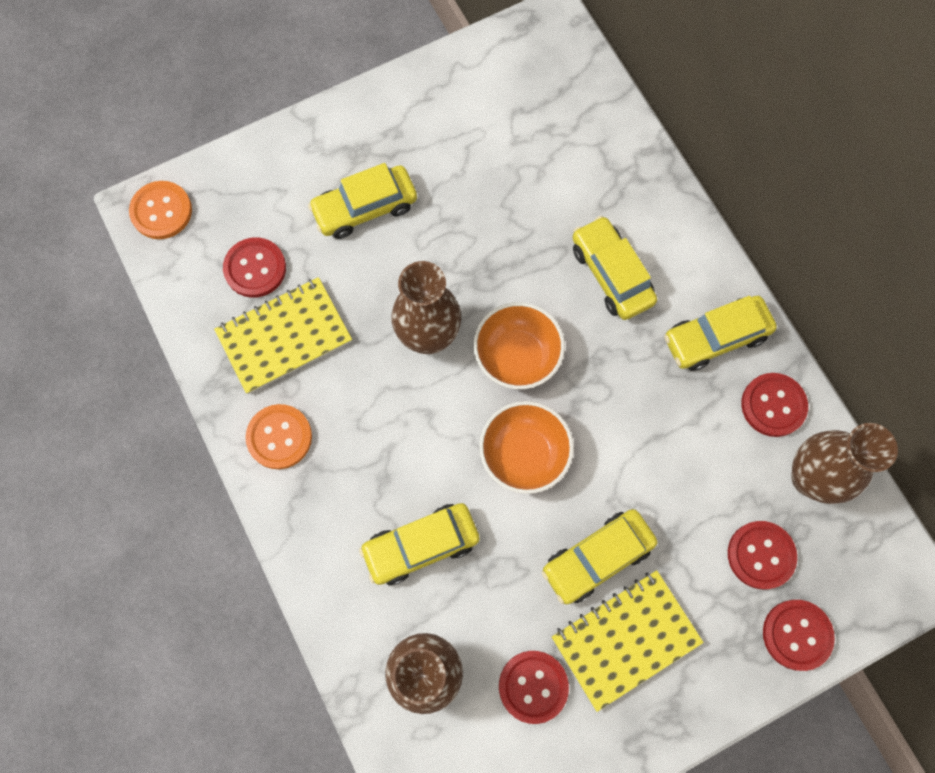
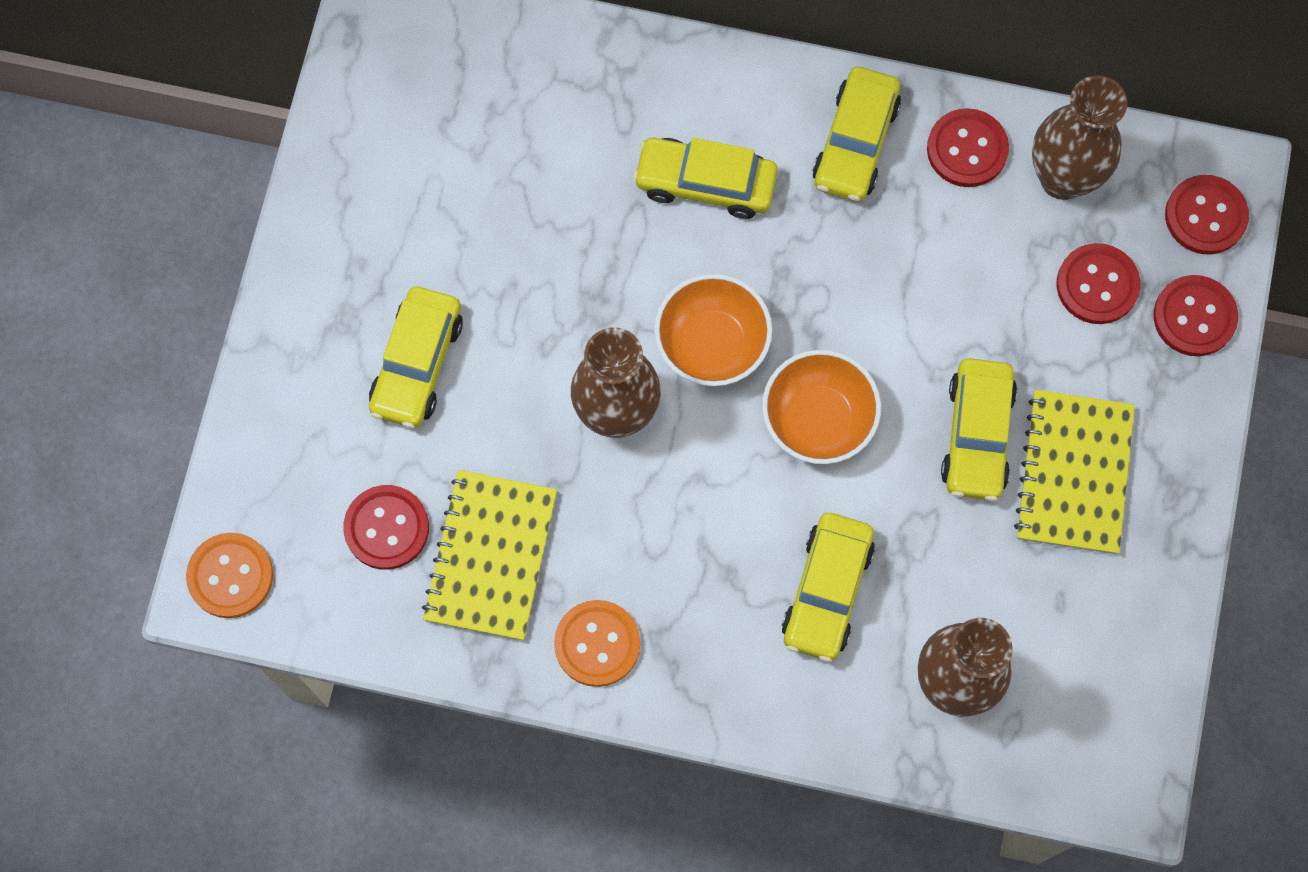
camera: 50 degrees left, 0 degrees up
red button [499,651,569,724] -> red button moved to [1165,175,1249,255]

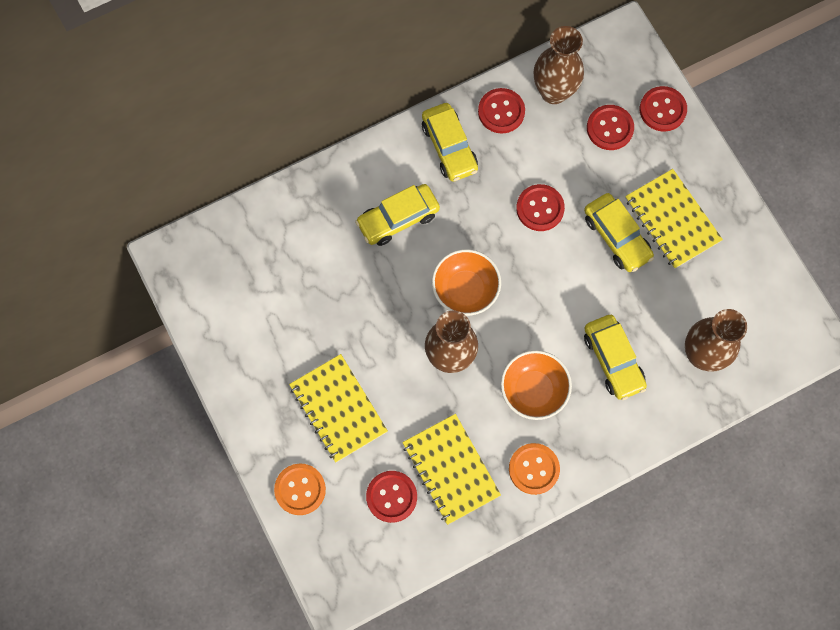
camera: 40 degrees left, 0 degrees up
orange button [186,533,273,618] -> orange button moved to [274,463,326,515]
yellow car [369,286,463,428] -> yellow notebook [289,354,388,462]
orange bowl [762,350,881,464] -> orange bowl moved to [501,350,572,420]
red button [1165,175,1249,255] -> red button moved to [516,184,565,231]

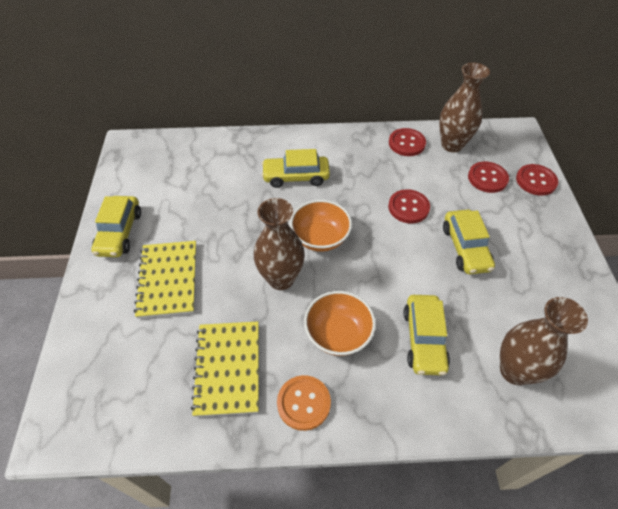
camera: 25 degrees right, 20 degrees down
orange button [274,463,326,515] -> none
red button [366,471,417,523] -> none
yellow car [422,103,478,182] -> yellow car moved to [91,196,141,257]
yellow notebook [625,169,723,269] -> none

